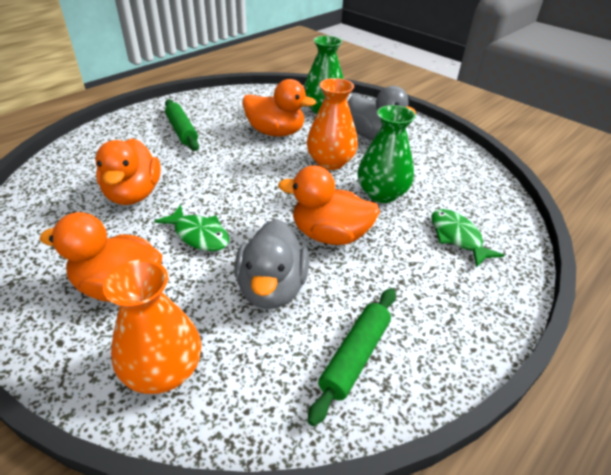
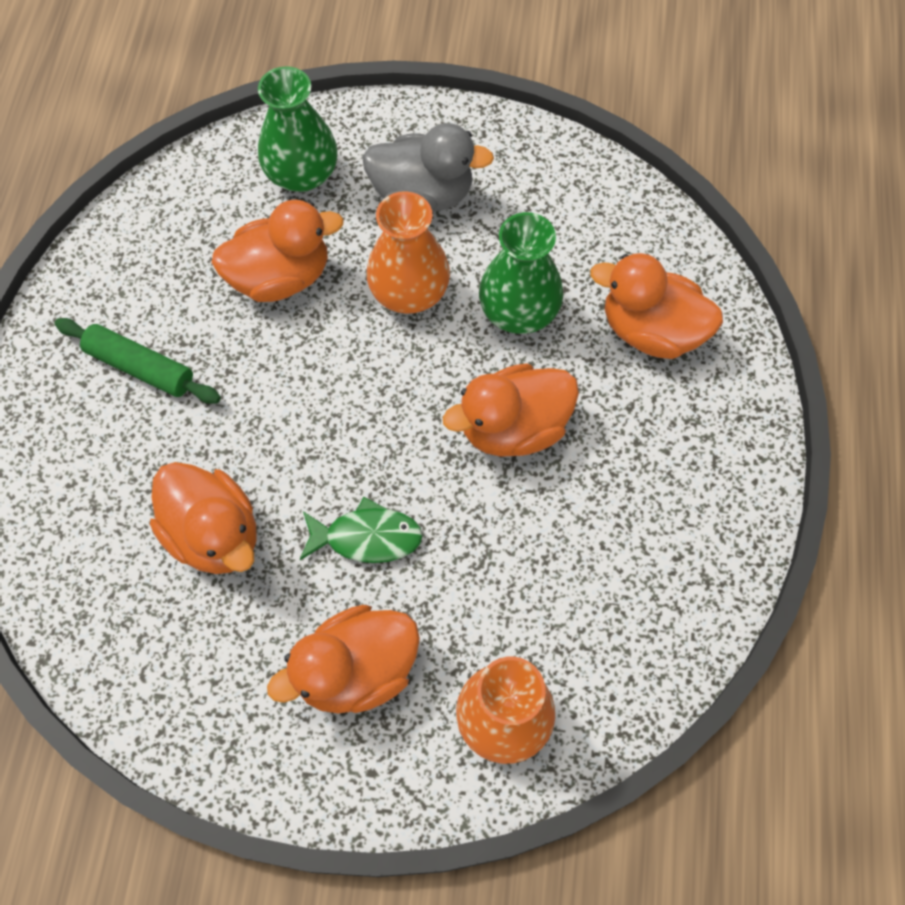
camera: 35 degrees left, 25 degrees up
grey duck [234,219,309,309] -> none
green rolling pin [307,288,396,426] -> none
green fish [431,209,505,268] -> orange duck [590,253,723,359]

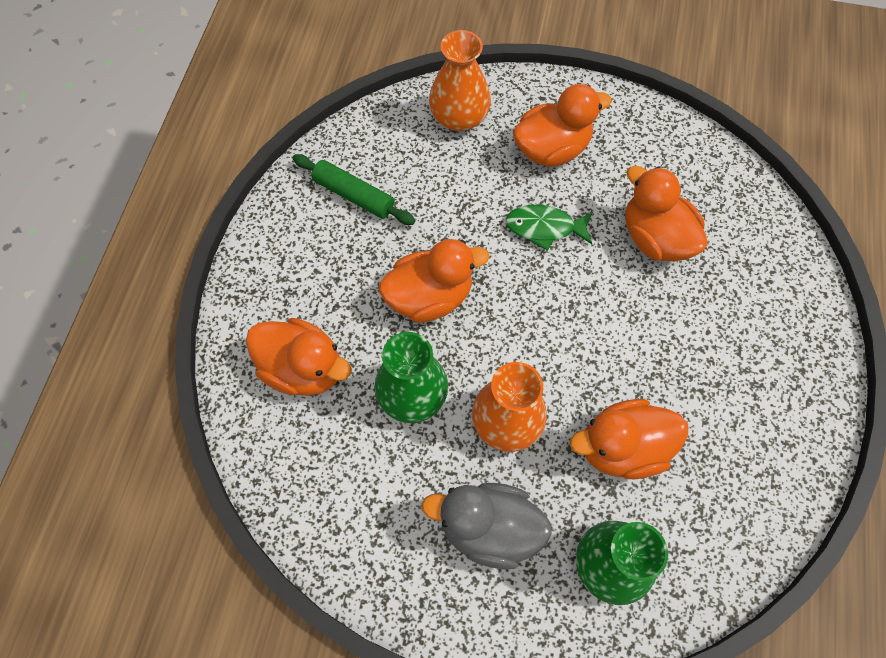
camera: 175 degrees left, 0 degrees up
green rolling pin [54,318,221,404] -> green rolling pin moved to [293,154,415,225]

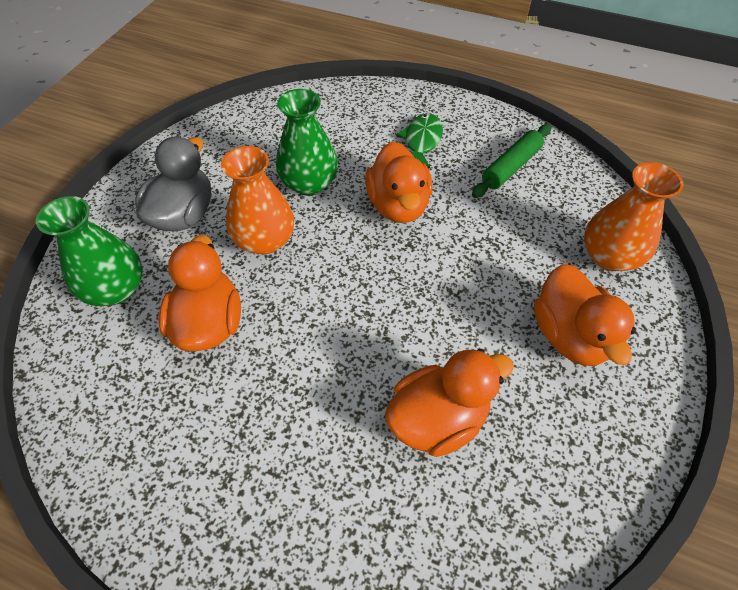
camera: 100 degrees right, 10 degrees down
orange duck [246,318,352,396] -> none
green fish [506,205,593,251] -> green fish moved to [397,113,443,169]

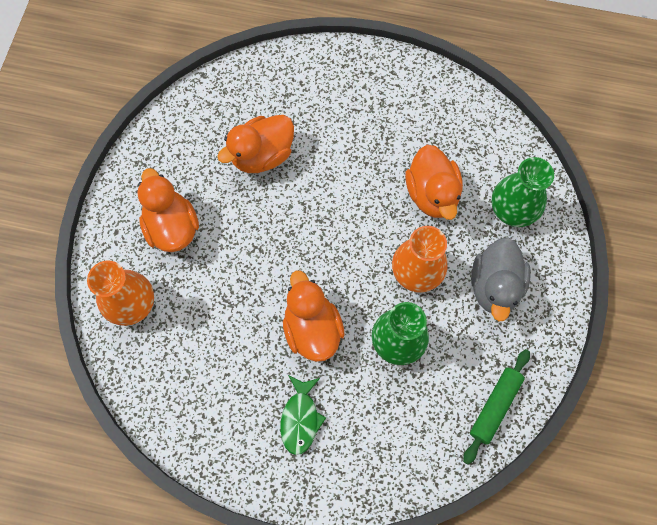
camera: 170 degrees right, 15 degrees up
green rolling pin [472,124,552,198] -> green rolling pin moved to [463,349,530,465]

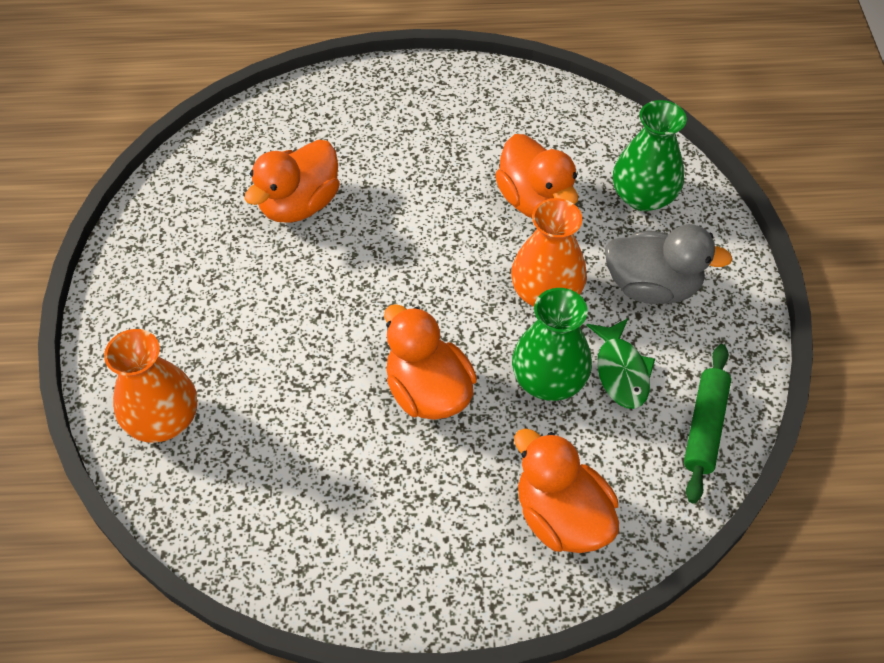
camera: 15 degrees left, 15 degrees down
orange duck [137,168,199,252] -> orange duck moved to [514,428,619,553]
green fish [280,375,326,455] -> green fish moved to [586,318,655,409]
grey duck [471,238,531,322] -> grey duck turned 75 degrees counterclockwise [605,224,733,304]

